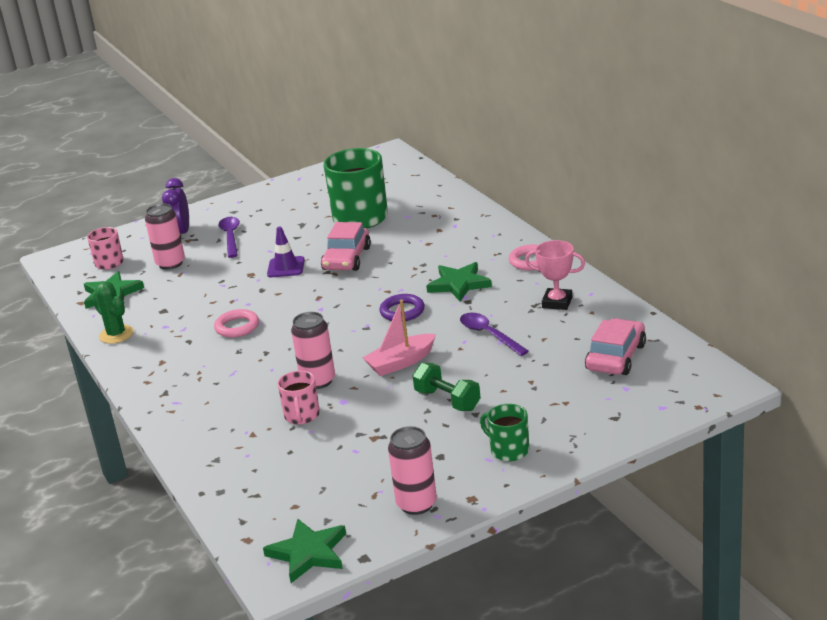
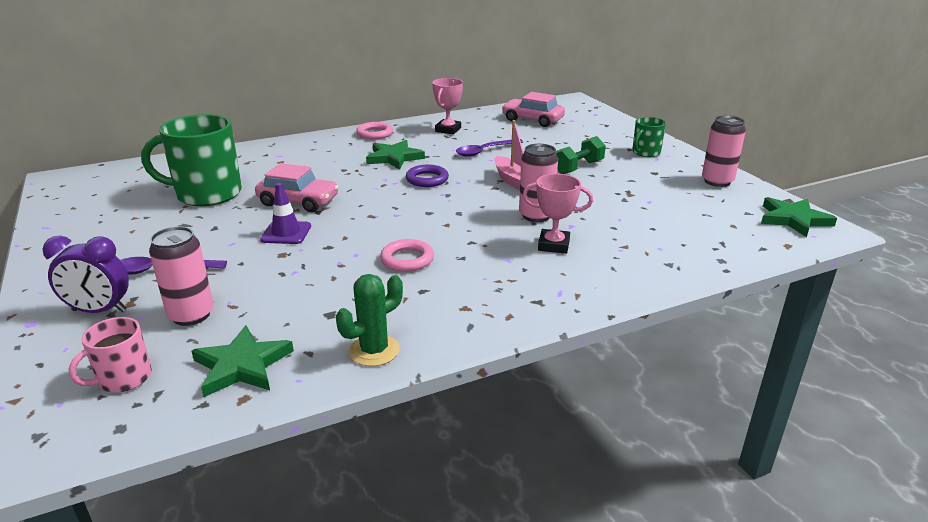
camera: 90 degrees left, 0 degrees up
pink mug [277,371,320,424] -> none
none -> pink trophy [523,174,593,254]

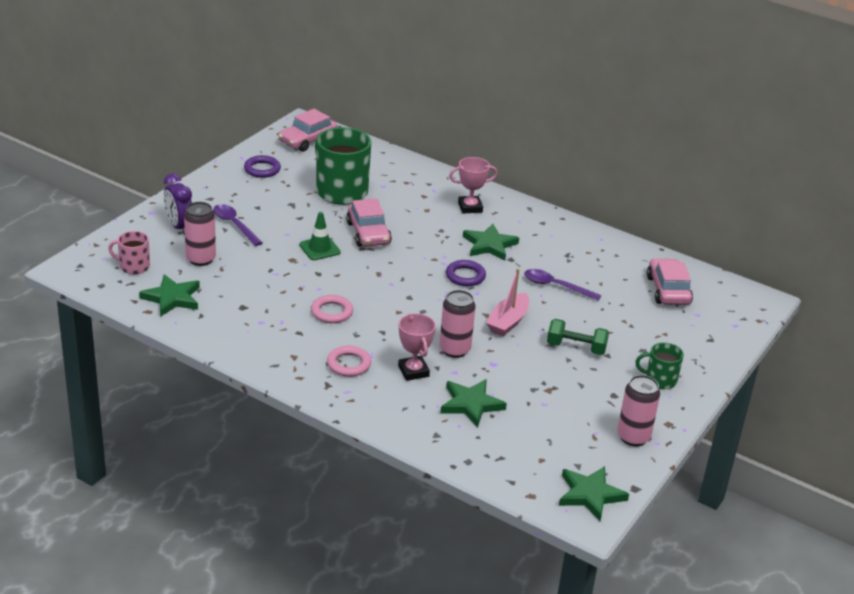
camera: 55 degrees right, 5 degrees up
purple traffic cone [260,183,311,244] -> green traffic cone [299,212,341,260]
green cactus [336,274,403,366] -> none
pink ring [356,122,393,139] -> pink ring moved to [327,346,371,377]
pink trophy [432,78,463,134] -> pink trophy moved to [449,157,498,214]
none -> purple ring [244,155,281,178]
none -> pink car [278,109,337,152]
none -> green star [440,379,507,428]

